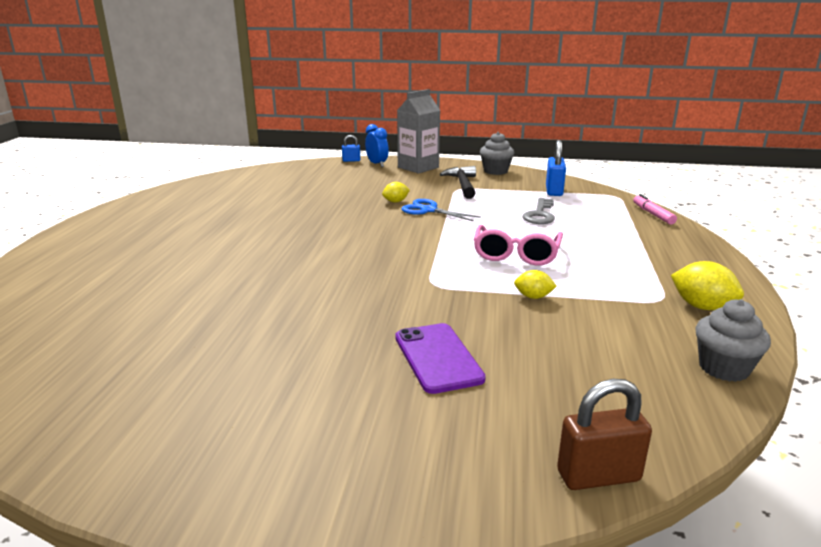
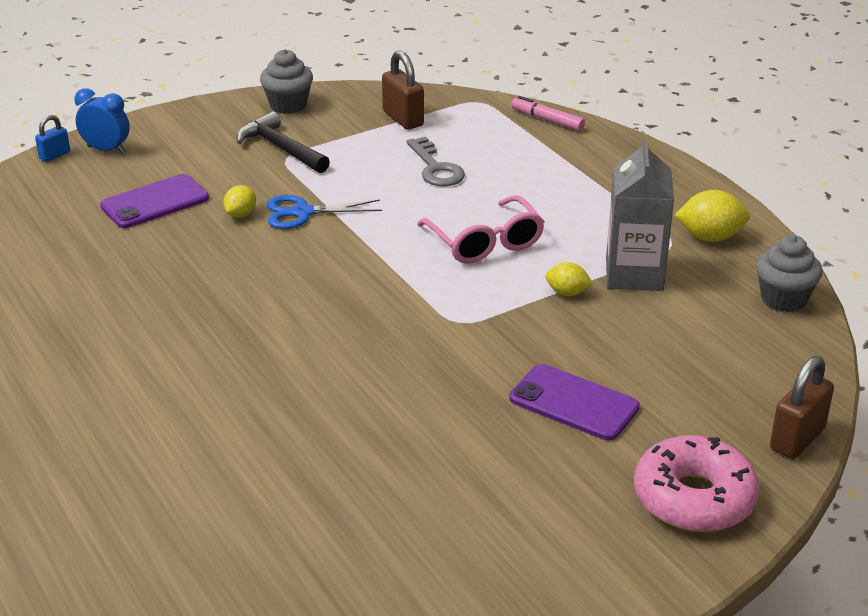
camera: 40 degrees left, 10 degrees up
grey carton [397,89,441,174] -> grey carton moved to [606,137,674,291]
yellow lemon [514,270,557,299] -> yellow lemon turned 45 degrees clockwise [545,262,593,296]
blue padlock [546,140,566,196] -> brown padlock [382,50,424,129]
none -> purple phone [100,174,209,228]
none -> pink donut [634,435,760,532]

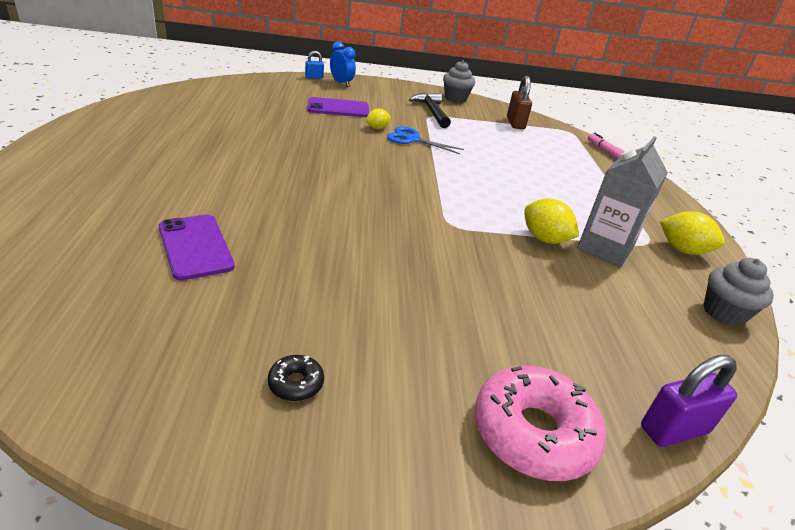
camera: 25 degrees right, 0 degrees up
grey key [407,137,465,186] -> none
pink glasses [417,195,545,264] -> none
purple phone [509,364,640,440] -> purple phone moved to [159,215,235,280]
yellow lemon [545,262,593,296] -> yellow lemon [524,198,579,244], size x1.62
brown padlock [770,356,834,459] -> purple padlock [641,355,737,447]
none -> black donut [268,355,324,401]

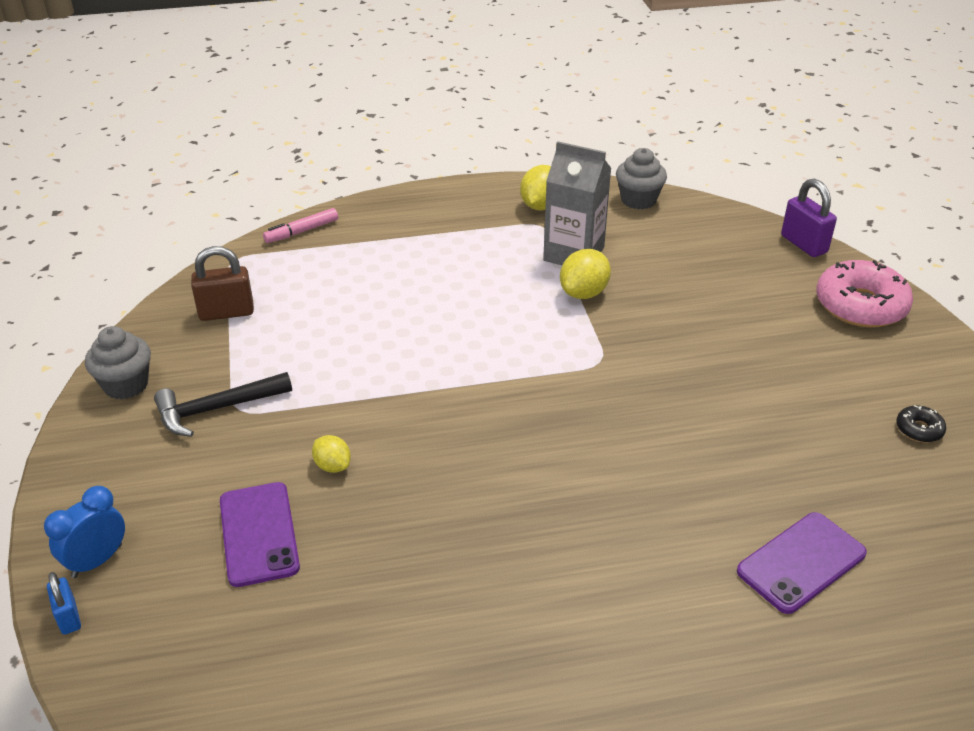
camera: 95 degrees left, 5 degrees up
blue scissors [387,126,464,154] -> none

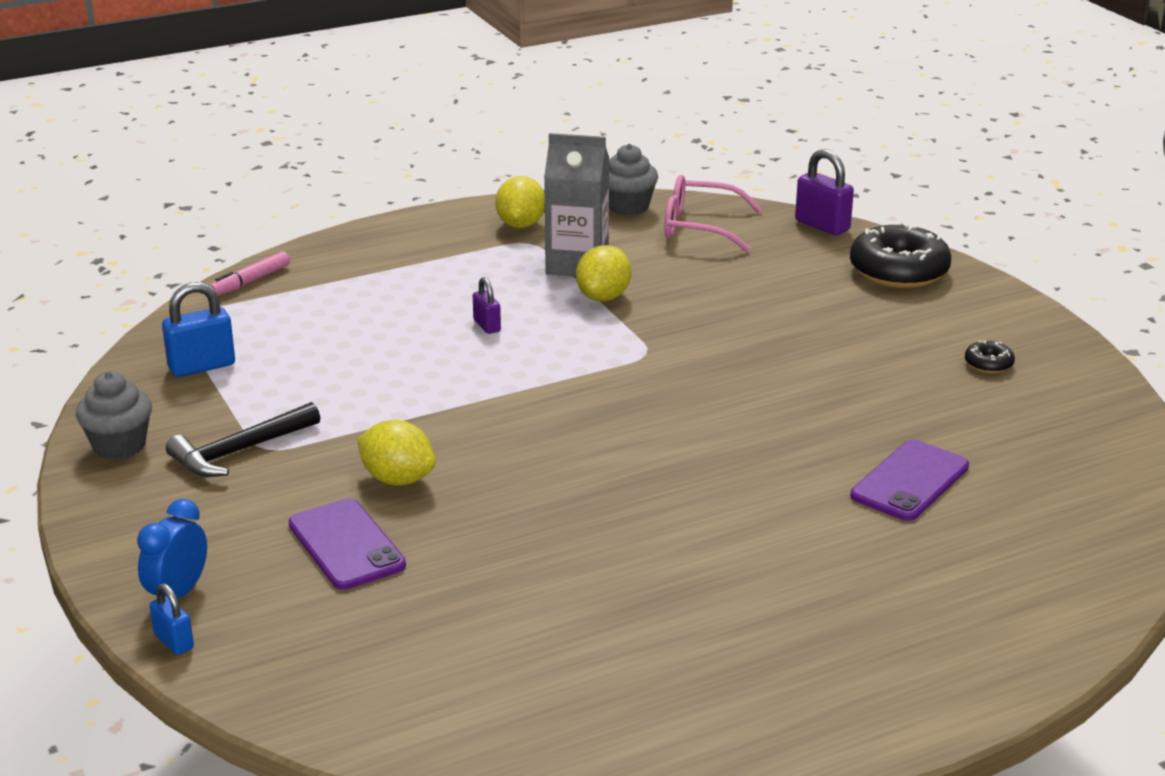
camera: 15 degrees left, 10 degrees down
brown padlock [191,246,254,321] -> blue padlock [162,282,235,377]
yellow lemon [312,435,351,473] -> yellow lemon [357,420,436,485], size x1.62
pink donut [816,260,913,327] -> black donut [850,222,951,288]
none -> purple padlock [473,277,501,334]
none -> pink glasses [664,175,762,252]

